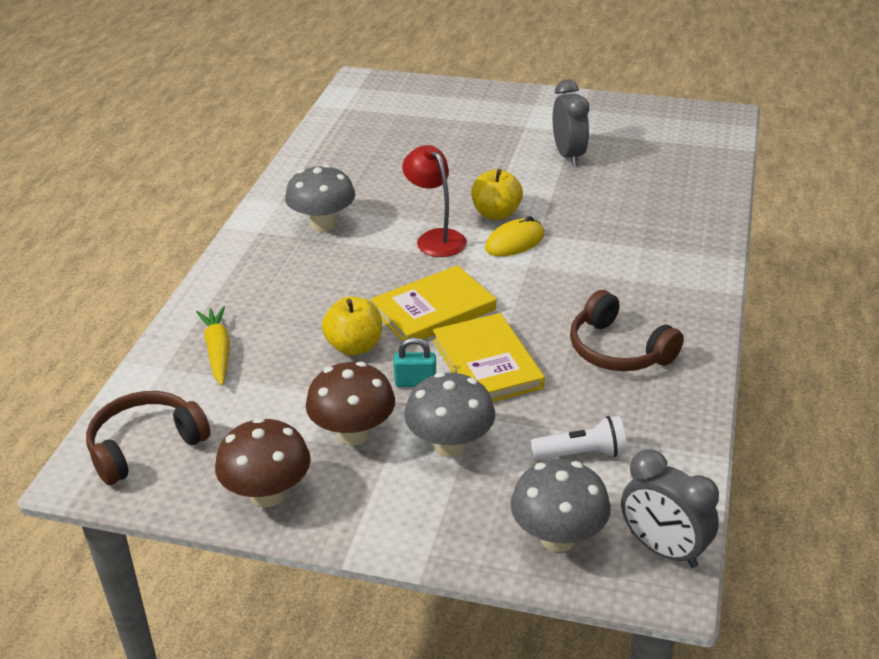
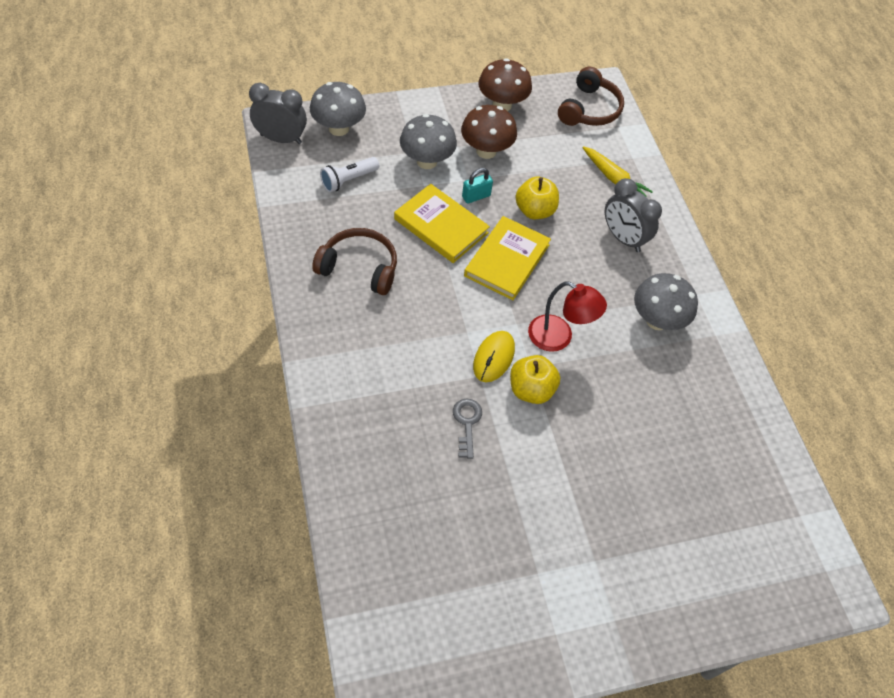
camera: 145 degrees right, 20 degrees up
grey clock [553,79,589,166] -> grey clock moved to [605,178,662,252]
none -> grey key [453,399,482,459]

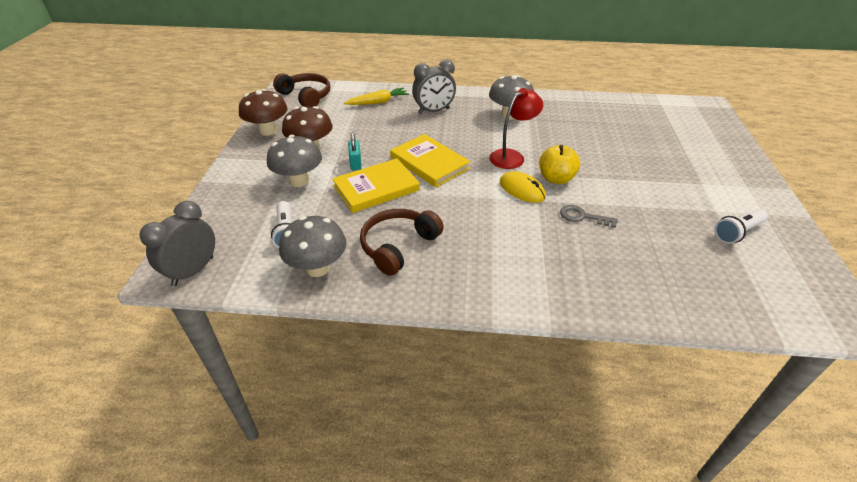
camera: 65 degrees left, 15 degrees down
grey mushroom [310,82,366,136] -> grey mushroom moved to [279,216,347,277]
yellow apple [515,176,559,219] -> none
none -> white flashlight [714,209,768,244]

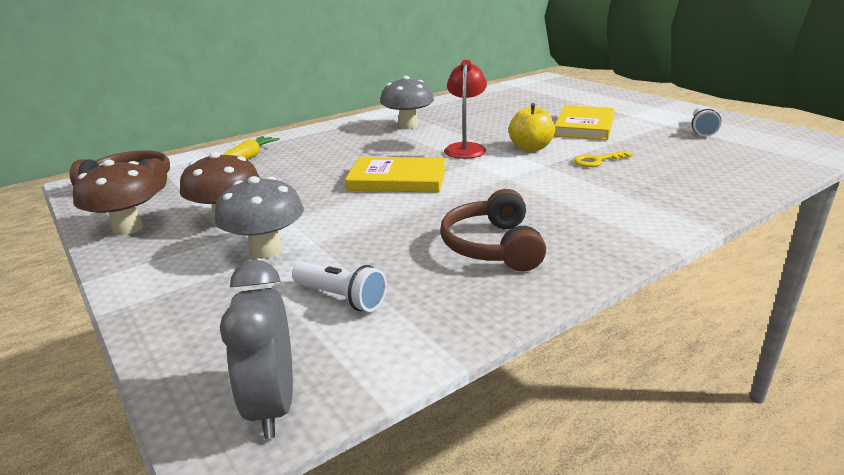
camera: 40 degrees left, 15 degrees down
grey mushroom [279,216,347,277] -> none
yellow book [332,158,420,213] -> yellow book moved to [554,105,615,140]
turquoise padlock [348,132,362,170] -> none
grey clock [412,60,456,114] -> none
yellow mouse [500,171,546,203] -> none
grey key [560,205,618,228] -> yellow key [574,150,633,167]

